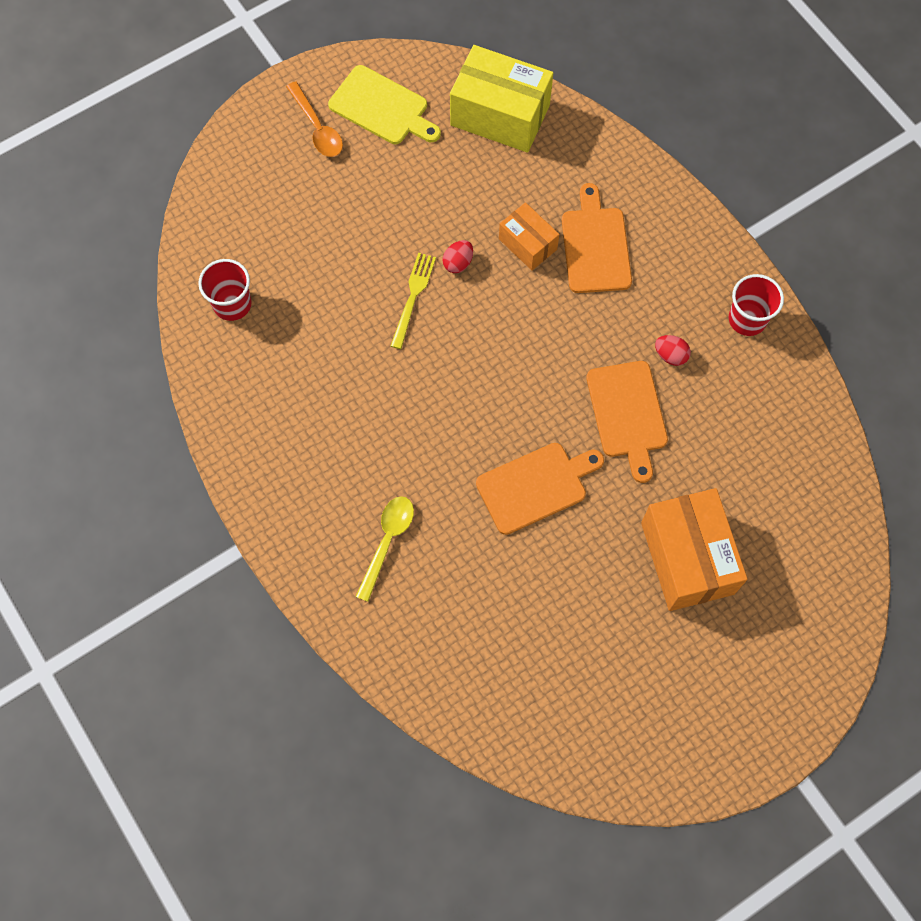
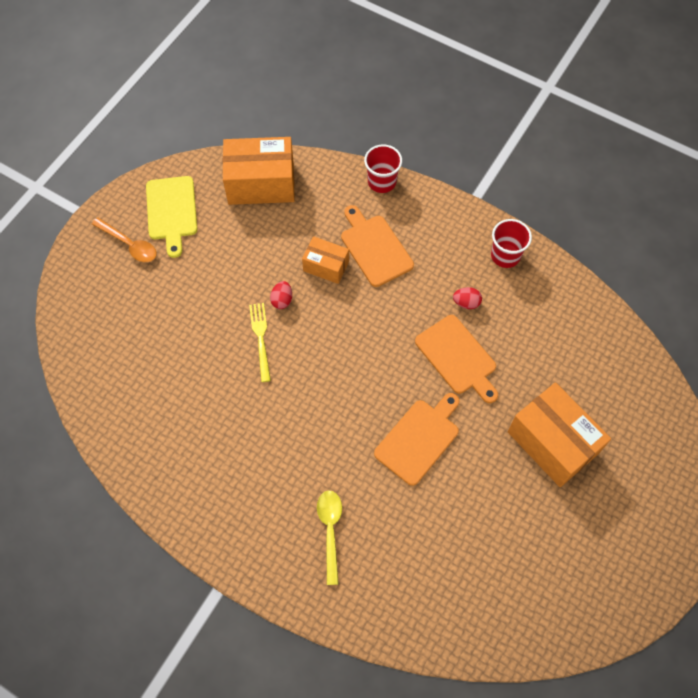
camera: 25 degrees left, 5 degrees down
red cup [198,259,252,321] -> red cup moved to [364,145,402,193]
yellow cutting board [328,65,441,144] -> yellow cutting board turned 75 degrees clockwise [146,176,197,258]
yellow box [450,45,553,153] -> orange box [223,137,295,205]

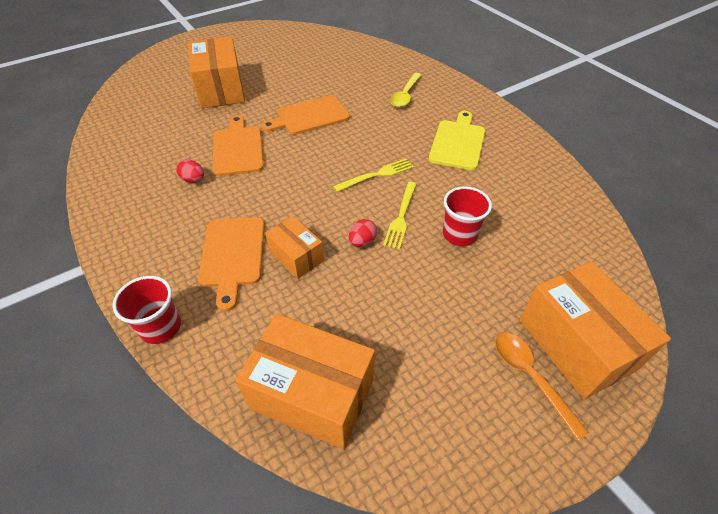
camera: 155 degrees left, 15 degrees down
yellow cutting board [146,176,197,258] -> yellow cutting board moved to [429,111,485,170]
red cup [491,219,532,268] -> red cup moved to [443,186,492,246]
none -> yellow fork [333,159,414,192]
none -> orange box [519,262,671,399]

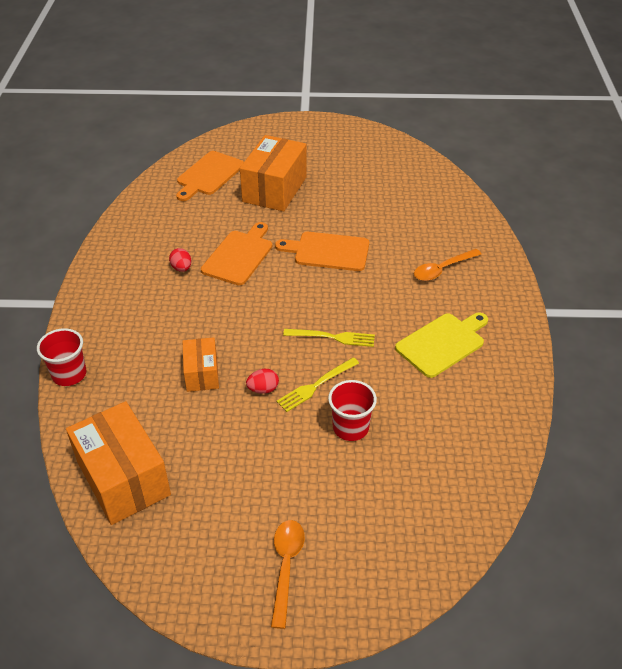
camera: 35 degrees right, 5 degrees down
orange cutting board [198,217,265,311] -> orange cutting board moved to [176,151,244,201]
yellow spoon [390,73,421,107] -> orange spoon [414,249,481,281]
orange box [519,262,671,399] -> none

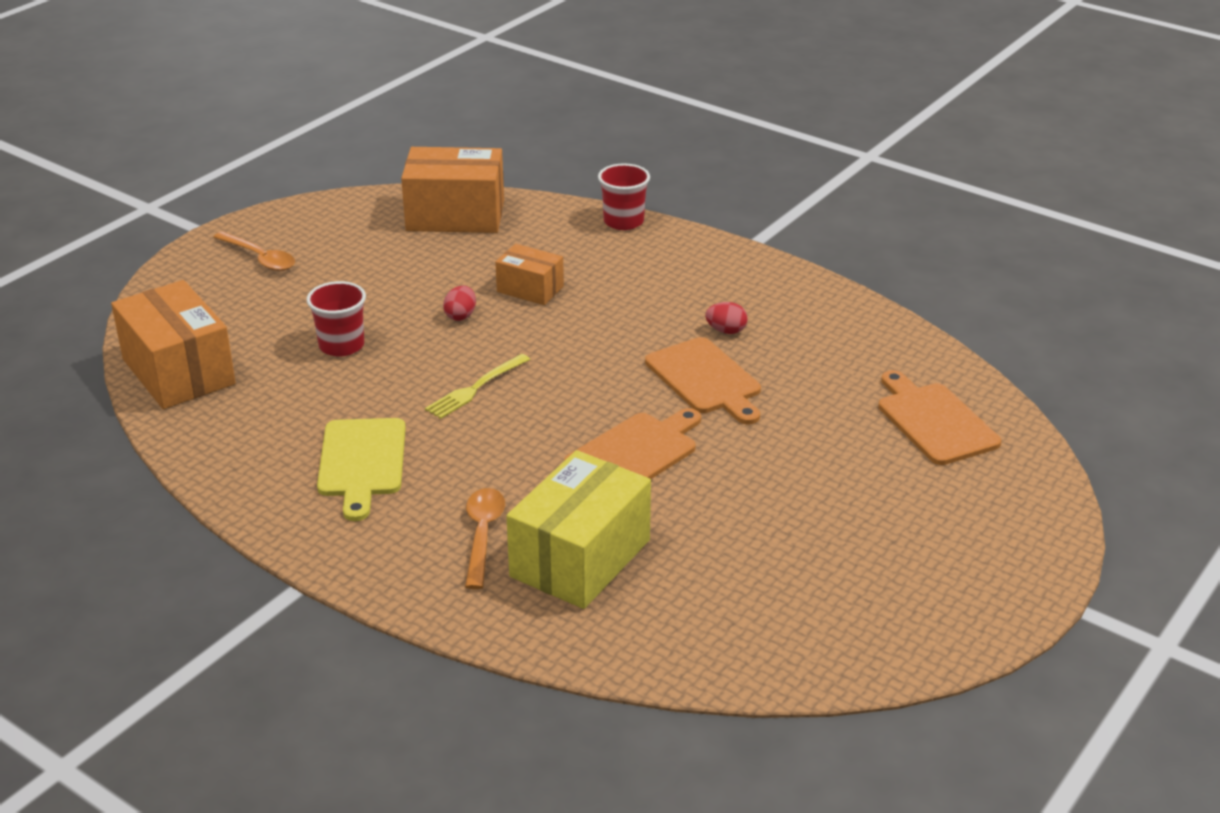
camera: 125 degrees right, 10 degrees down
orange box [240,135,307,211] -> orange box moved to [111,280,236,409]
yellow fork [276,357,359,412] -> none
none -> yellow box [506,450,651,609]

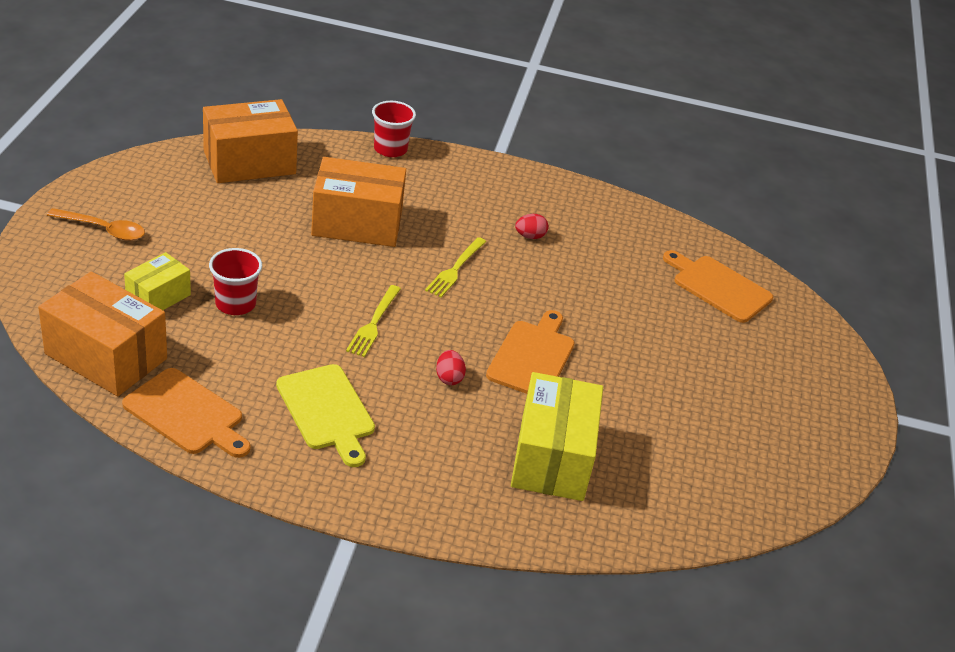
camera: 30 degrees left, 5 degrees up
red egg [443,286,476,321] -> red egg moved to [436,350,466,385]
orange spoon [465,488,505,589] -> none
orange box [495,244,564,305] -> orange box [311,157,406,247], size x1.79
orange cutting board [645,337,761,424] -> orange cutting board moved to [122,368,251,458]
none -> yellow box [124,252,191,310]
none -> yellow fork [425,237,486,297]

